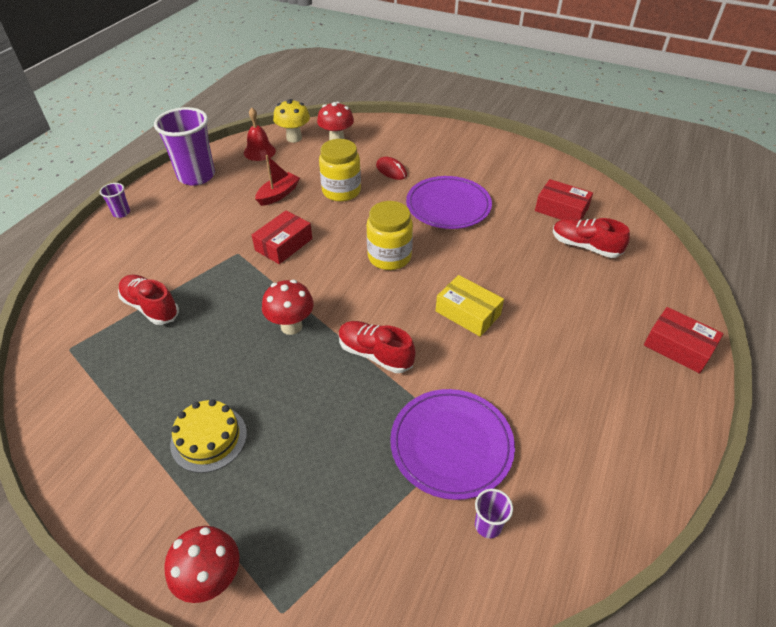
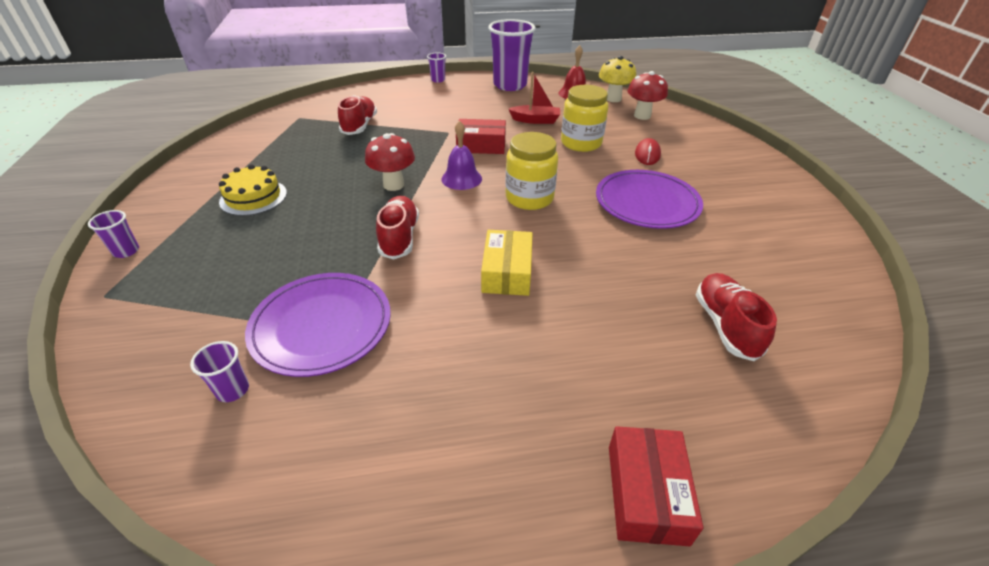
camera: 55 degrees right, 5 degrees down
red mushroom [164,526,239,603] -> purple cup [88,210,139,258]
red box [535,179,593,220] -> none
none -> purple bell [441,121,482,190]

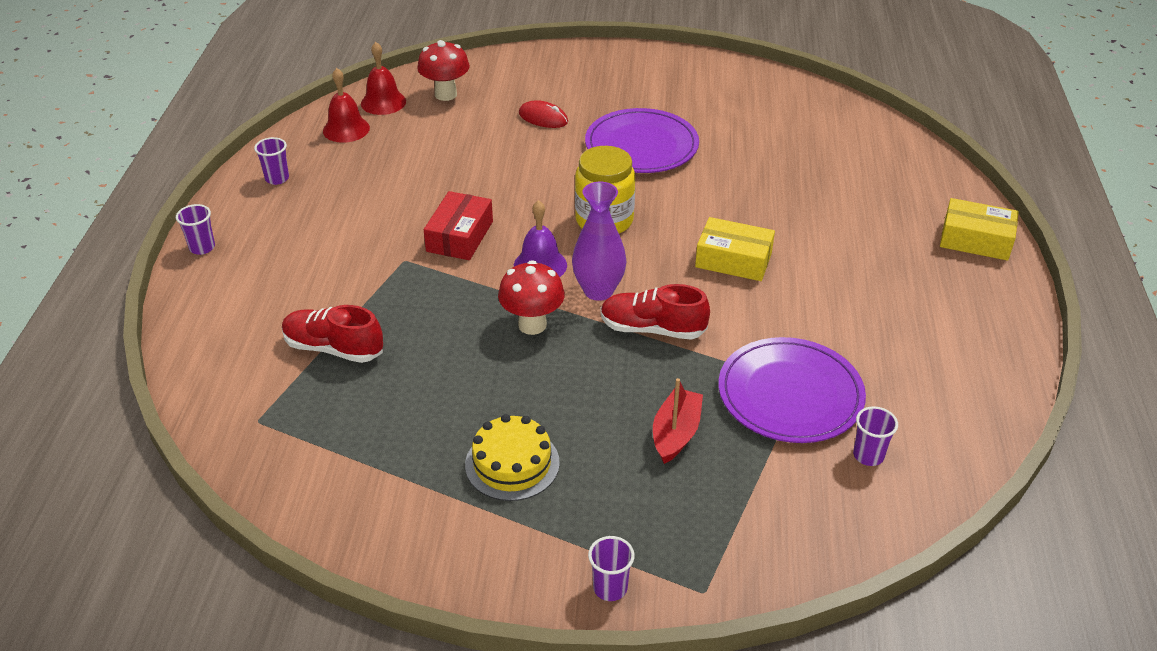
camera: 75 degrees left, 0 degrees up
purple cup [488,19,536,91] -> purple cup [254,137,289,185], size x0.44
red boat [509,72,560,124] -> red boat moved to [653,378,703,464]
yellow jar [561,85,608,152] -> none
yellow mushroom [599,56,636,102] -> red bell [361,42,406,115]
red box [609,426,703,546] -> yellow box [940,198,1019,261]
red shoe [695,273,777,361] -> none
none -> purple vase [572,182,626,301]

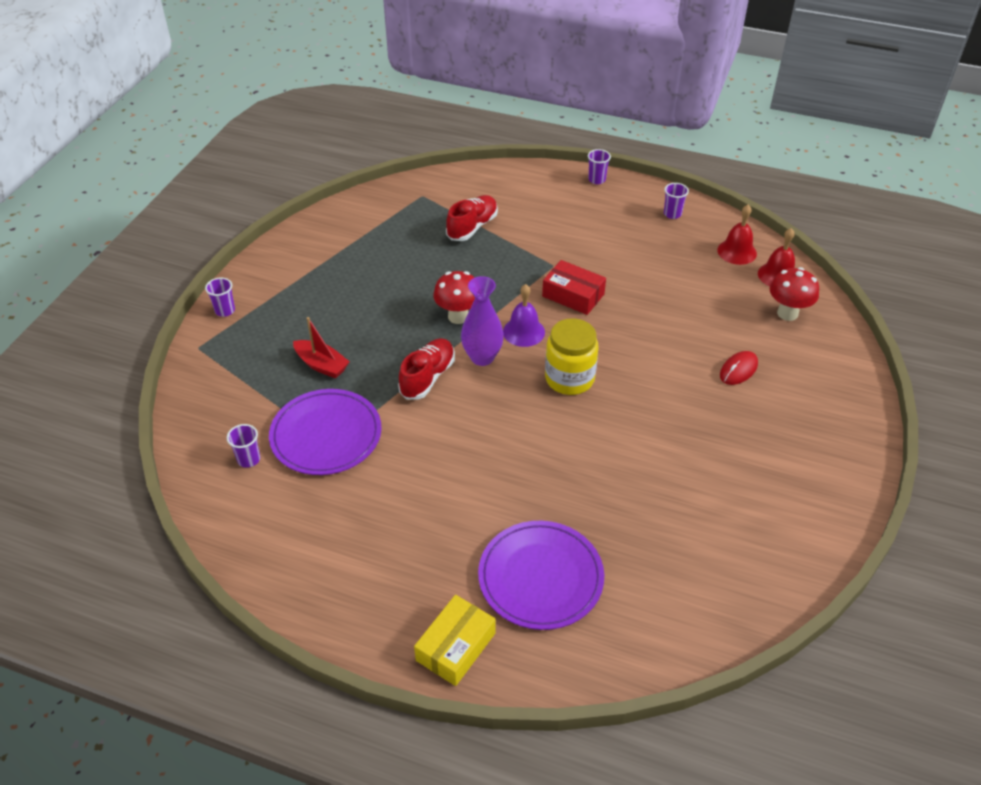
camera: 105 degrees right, 5 degrees up
yellow cake [465,414,560,501] -> none
purple plate [585,108,699,173] -> purple plate moved to [478,521,604,630]
yellow box [695,217,775,281] -> none

